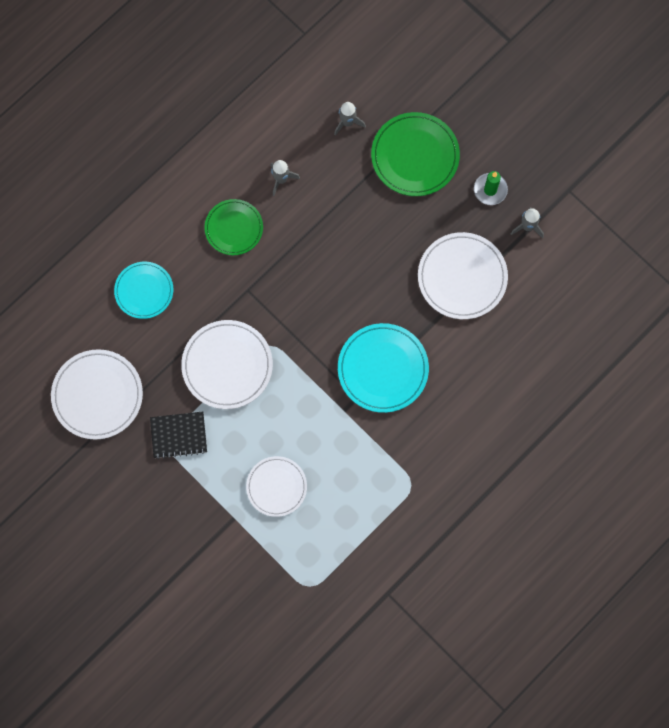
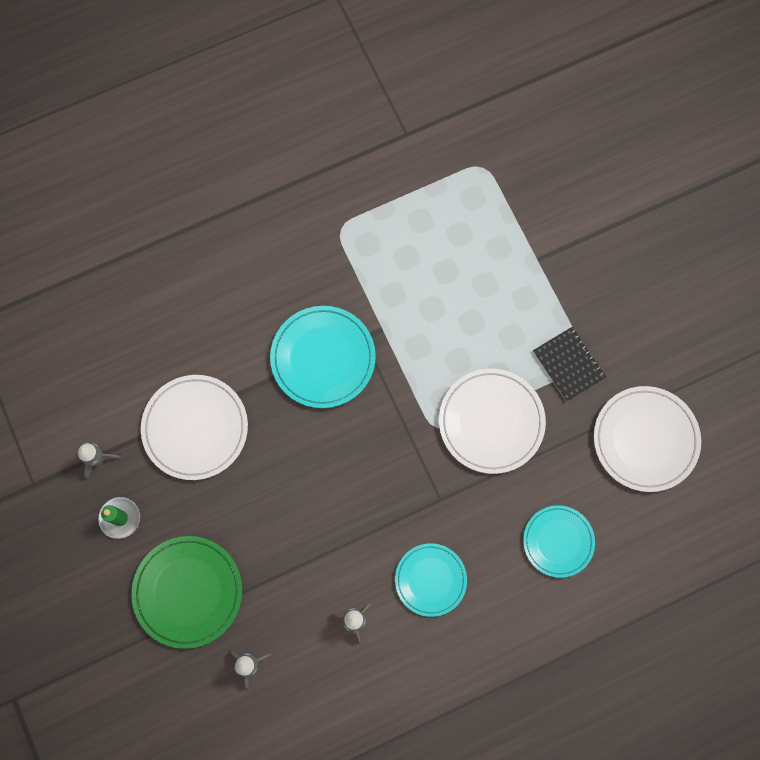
camera: 160 degrees left, 0 degrees up
black notebook [150,412,207,459] -> black notebook turned 45 degrees clockwise [533,327,606,401]
green plate [205,199,263,255] -> turquoise plate [395,543,467,617]
white plate [246,456,307,517] -> none

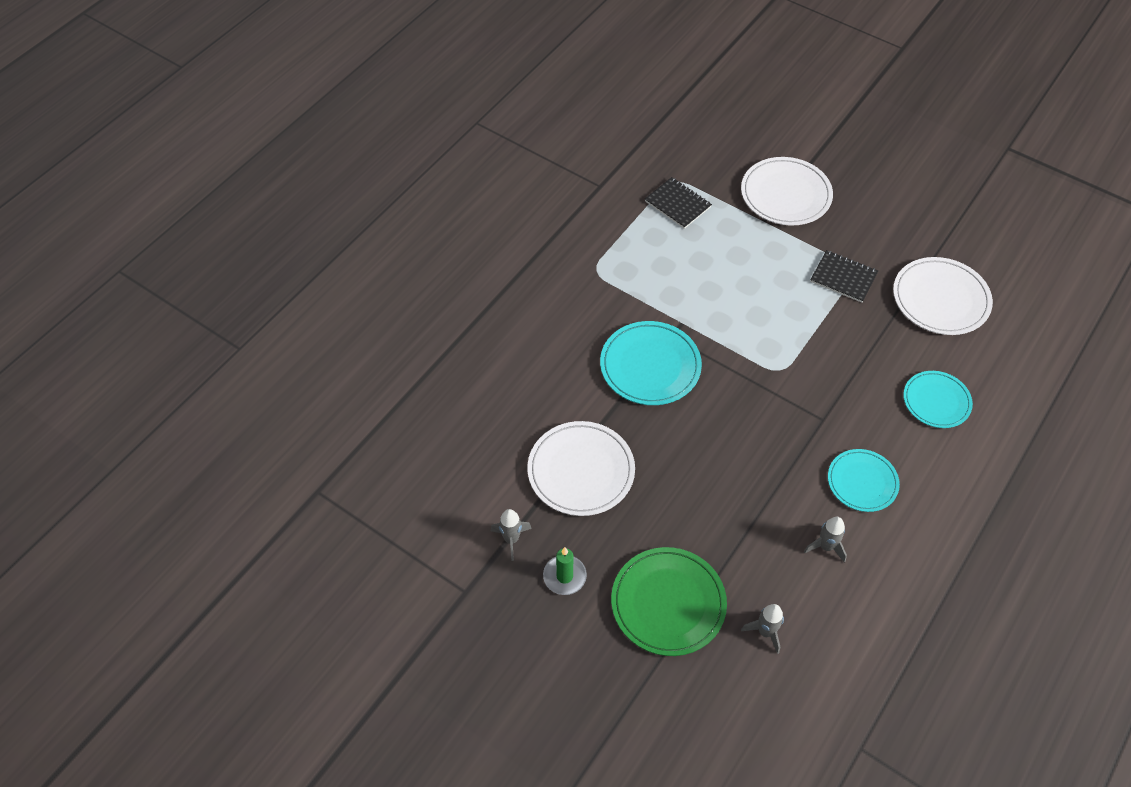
camera: 30 degrees left, 20 degrees down
white plate [439,369,546,474] -> white plate moved to [741,157,833,226]
none -> black notebook [645,177,712,229]

